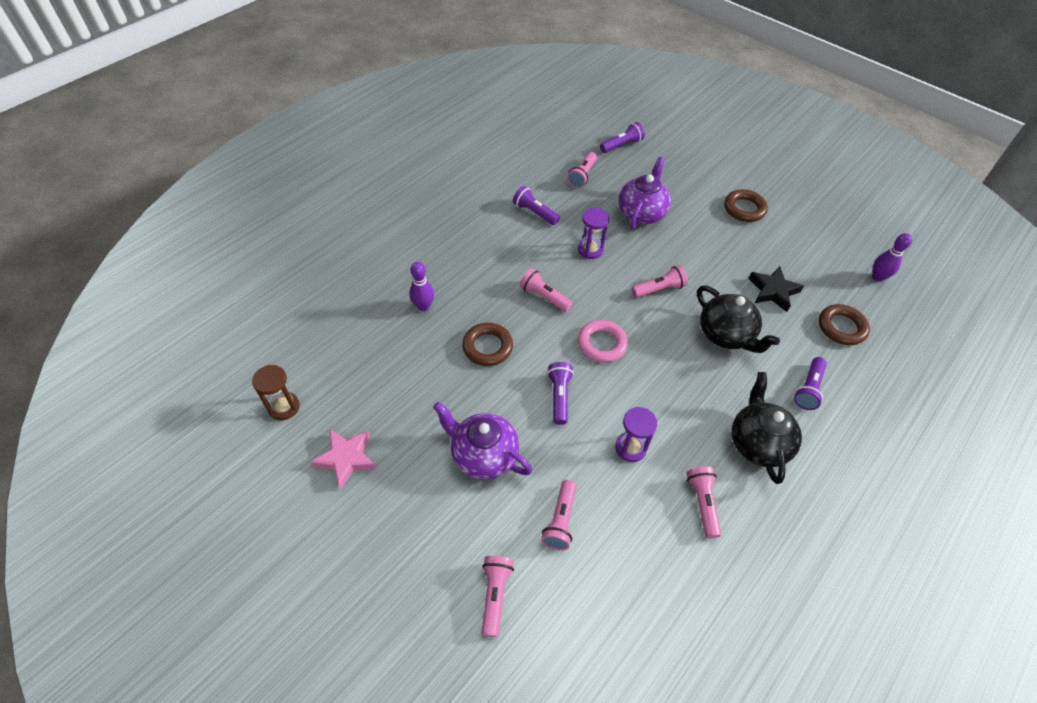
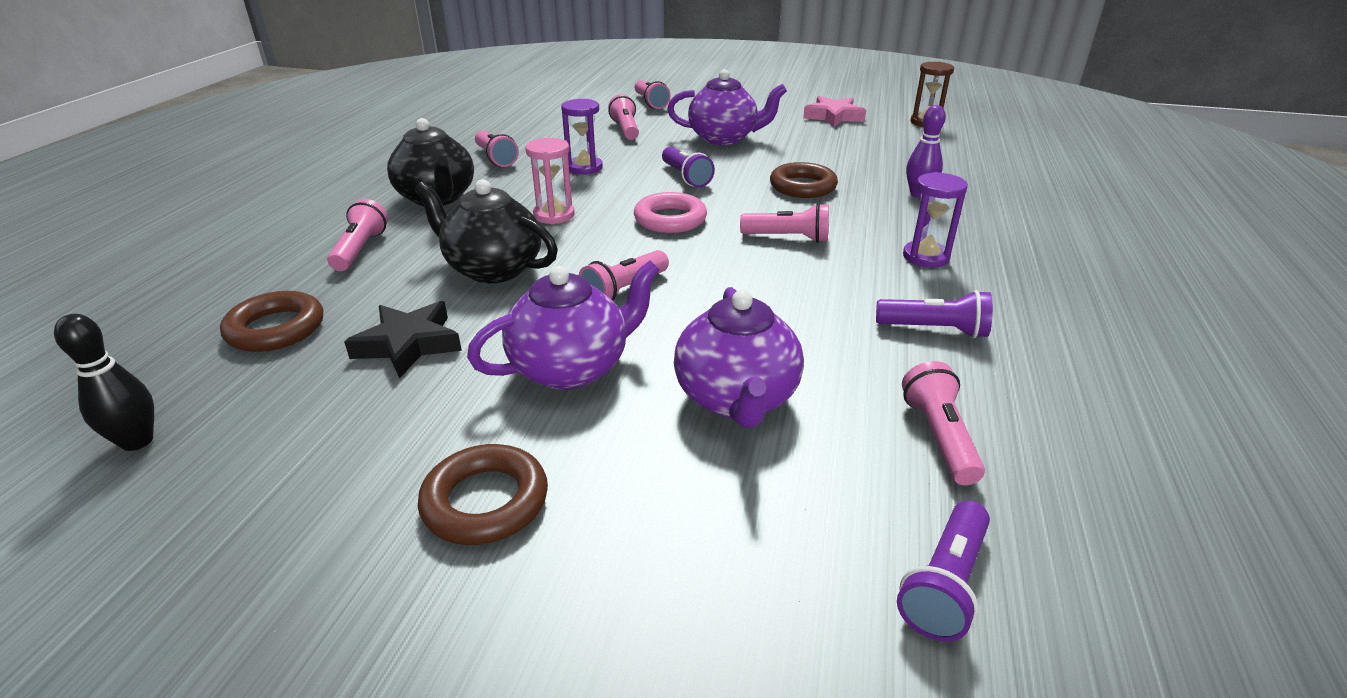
camera: 155 degrees right, 20 degrees down
purple hourglass [578,208,609,259] -> purple hourglass moved to [903,172,968,268]
purple flashlight [794,357,827,410] -> pink flashlight [327,199,388,271]
purple bowling pin [872,233,912,282] -> black bowling pin [54,314,154,451]
none -> purple teapot [467,260,660,390]
none -> pink hourglass [525,138,575,224]

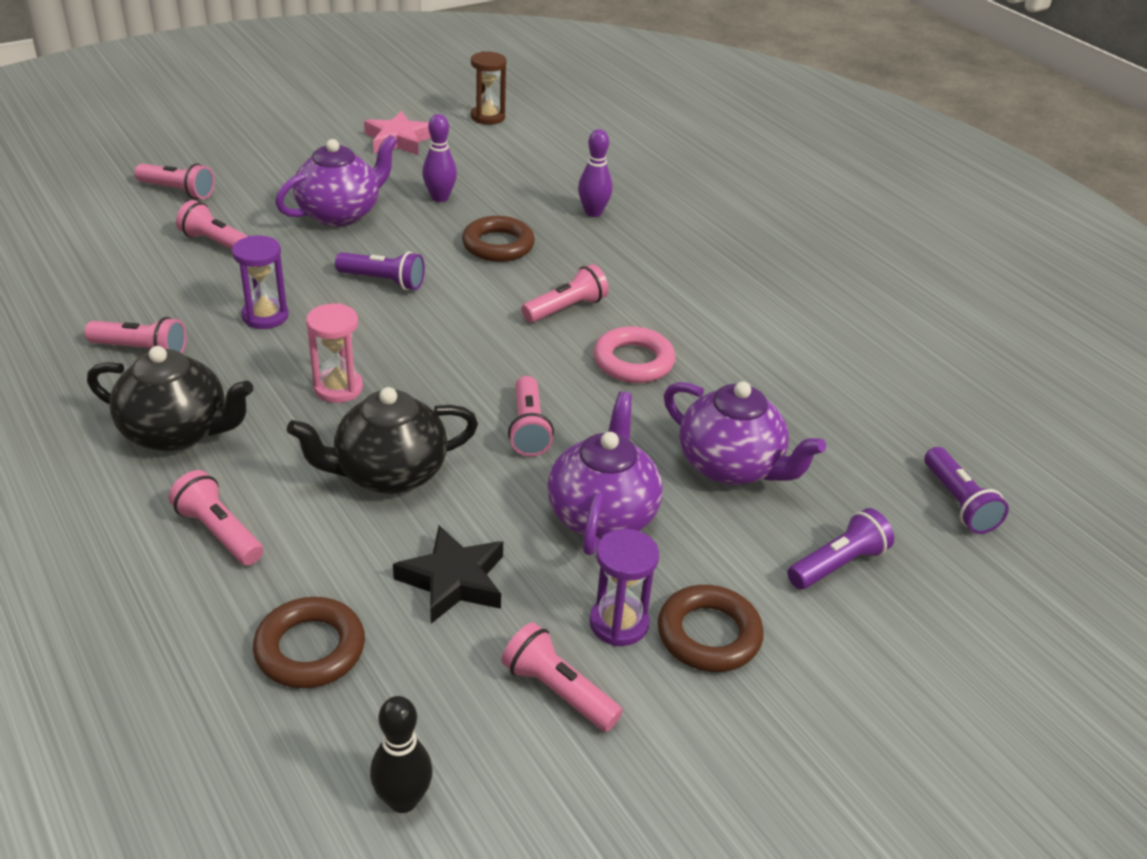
camera: 50 degrees left, 5 degrees up
pink ring [634,192,707,233] -> pink ring moved to [594,326,675,383]
purple flashlight [876,290,993,338] -> purple flashlight moved to [787,508,894,589]
pink flashlight [902,361,985,485] -> pink flashlight moved to [502,622,623,732]
purple hourglass [903,172,968,268] -> purple hourglass moved to [590,529,659,646]
none -> purple bowling pin [422,114,457,202]

